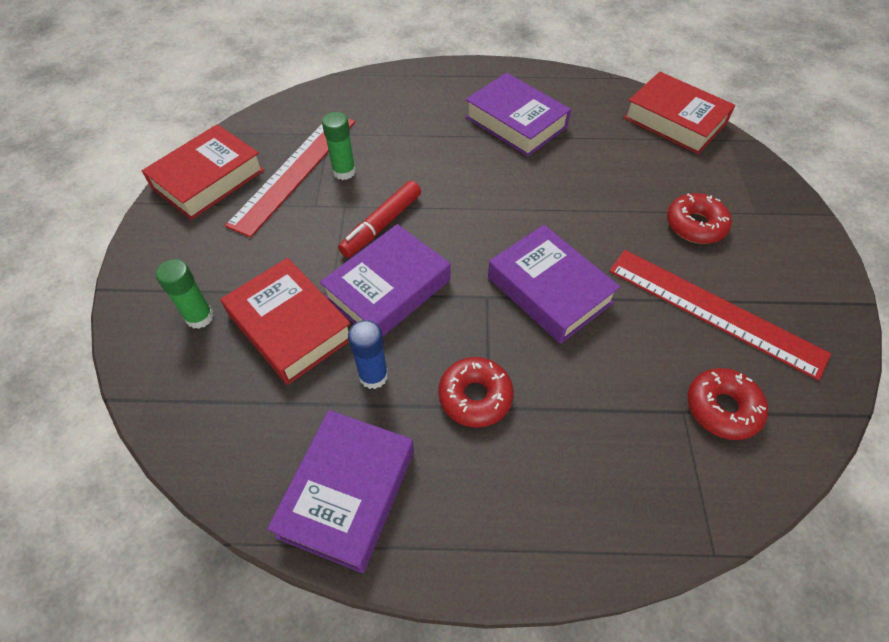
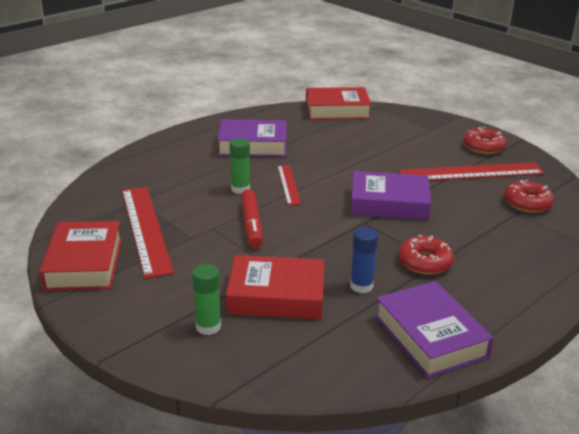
camera: 45 degrees left, 25 degrees down
purple book [320,224,450,336] -> none
green glue stick [322,112,356,180] -> green glue stick moved to [229,138,250,194]
red donut [667,193,732,244] -> red donut moved to [463,127,507,154]
none -> red ruler [278,165,301,205]

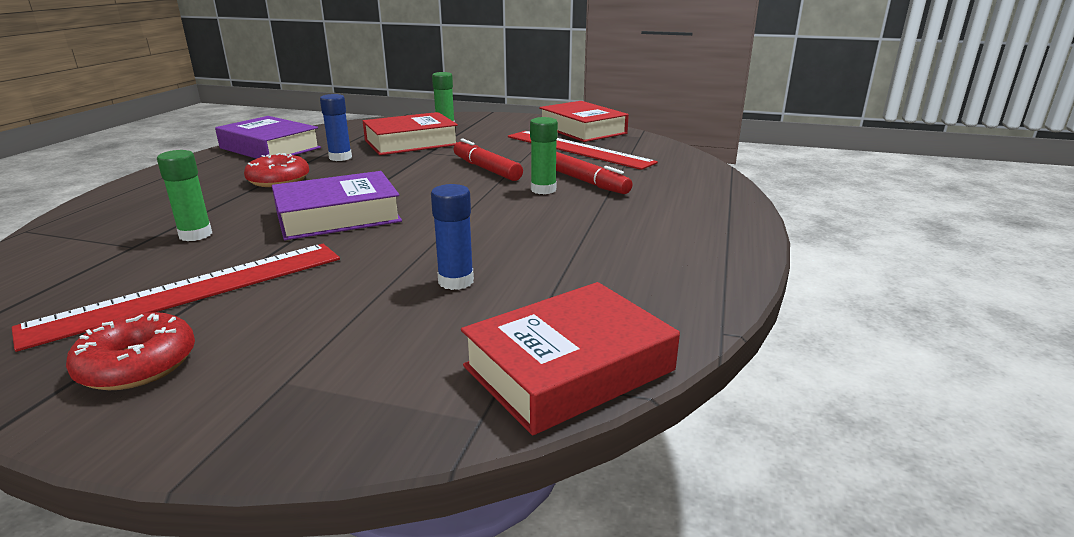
camera: 150 degrees right, 5 degrees down
purple book [217,119,287,157] -> none
red ruler [278,165,301,205] -> none
red donut [504,180,554,213] -> none
none -> green glue stick [157,150,212,241]
none -> blue glue stick [431,184,474,290]
none -> red marker [556,152,632,194]

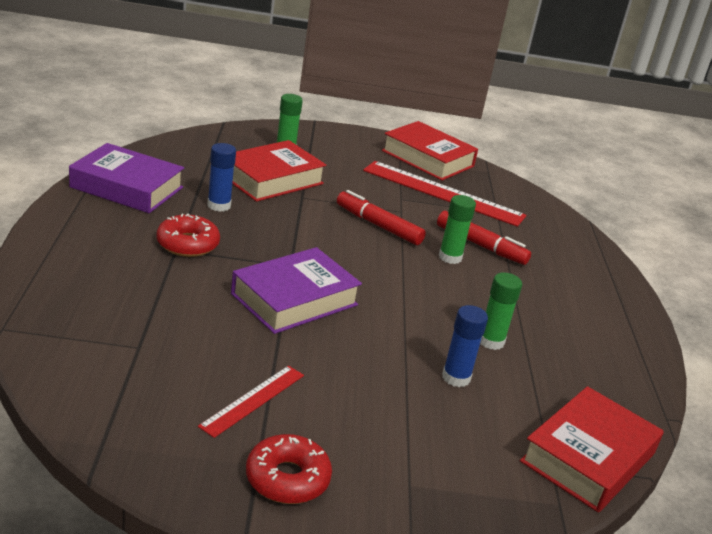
camera: 20 degrees left, 5 degrees up
red ruler [12,244,340,352] -> red ruler [198,366,304,438], size x0.54
green glue stick [157,150,212,241] -> green glue stick moved to [480,272,522,350]

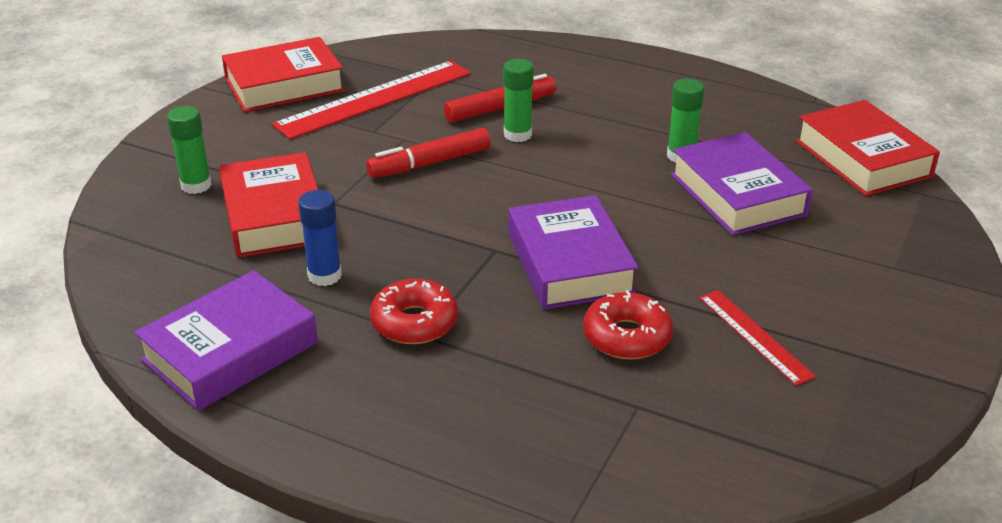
camera: 60 degrees left, 5 degrees up
red donut [246,434,332,504] -> red donut moved to [583,290,673,360]
blue glue stick [442,305,488,387] -> purple book [671,132,813,235]

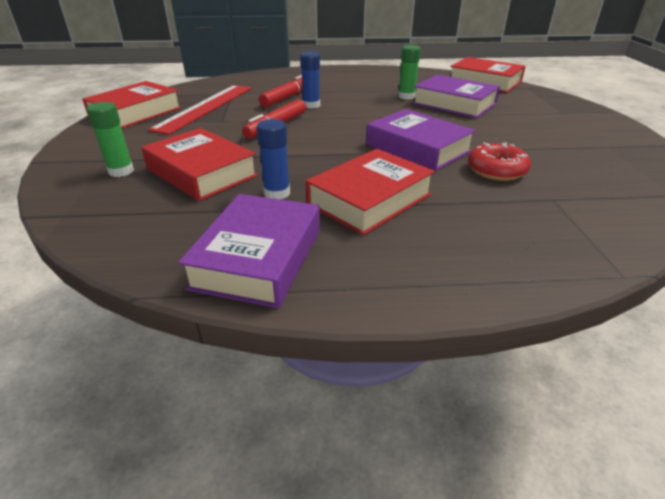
camera: 30 degrees left, 0 degrees up
red donut [370,279,458,344] -> red book [306,149,435,235]
green glue stick [503,59,534,142] -> blue glue stick [300,52,320,109]
red ruler [699,290,816,386] -> none

